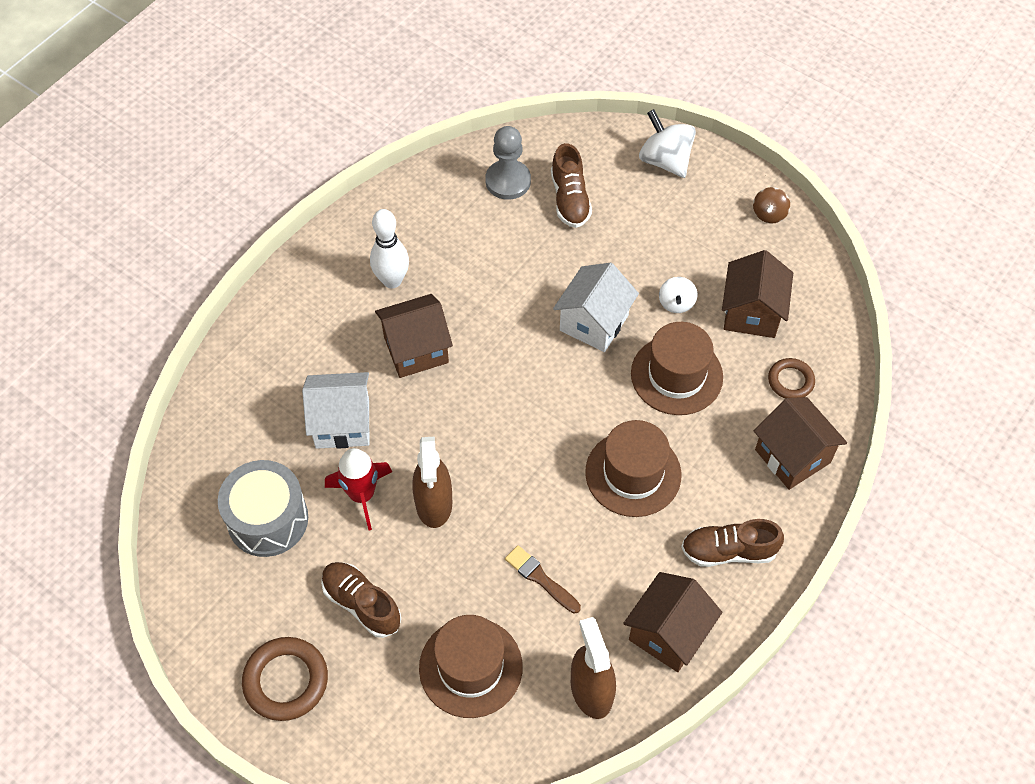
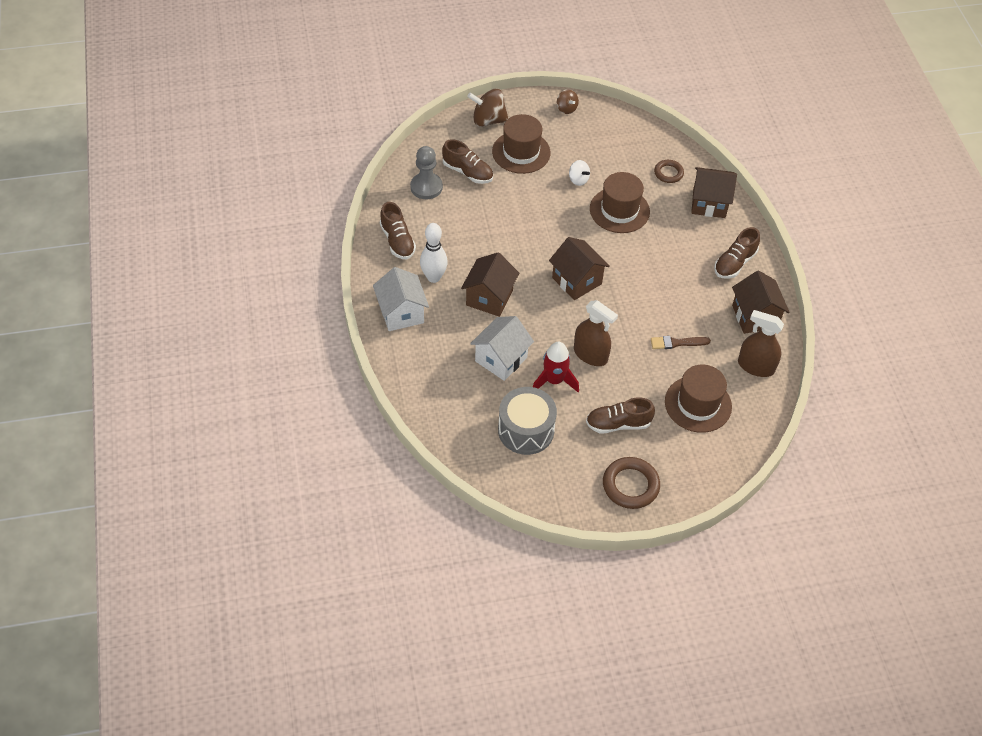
camera: 50 degrees left, 5 degrees down
white house [553,263,639,352] -> white house moved to [373,267,429,331]
brown hat [585,420,681,517] -> brown hat moved to [492,114,551,174]
white spinning top [639,109,696,178] -> brown spinning top [467,88,509,127]
brown house [722,250,793,338] -> brown house moved to [549,237,610,300]
none -> brown shoe [380,202,416,259]

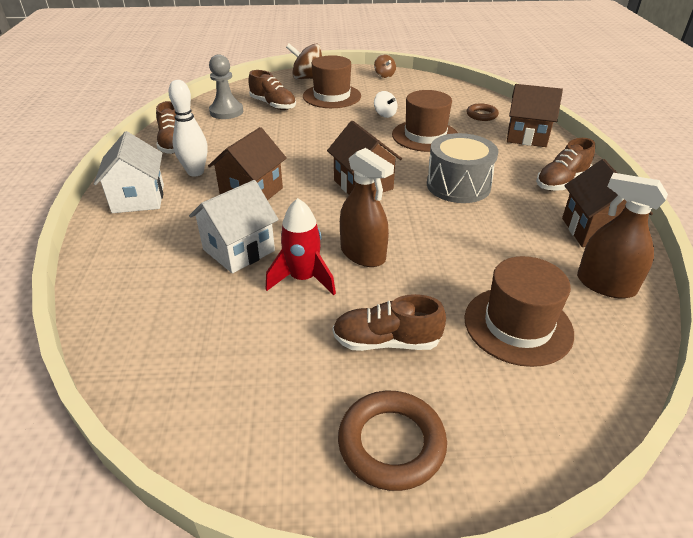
camera: 10 degrees right, 15 degrees down
grey drum [498,387,557,455] -> grey drum moved to [427,133,499,203]
brown brush [651,336,711,349] -> none

